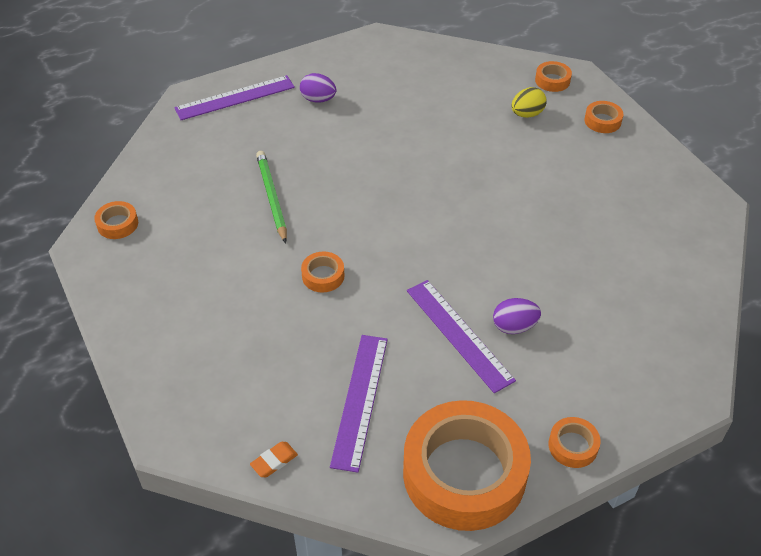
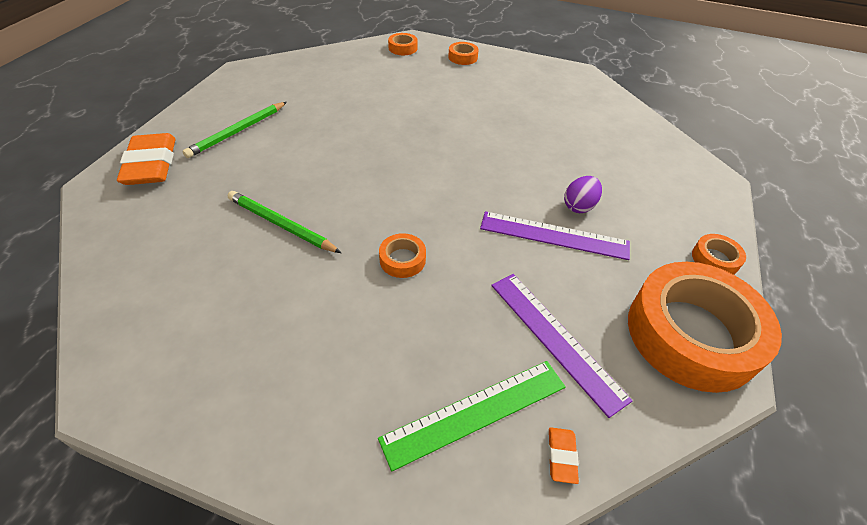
camera: 45 degrees left, 0 degrees up
orange tape [94,201,138,239] -> none
purple ruler [174,75,295,120] -> orange eraser [117,133,176,185]
purple egg [300,73,336,103] -> green pencil [182,102,287,158]
yellow egg [511,87,546,118] -> none
none -> green ruler [378,361,566,471]

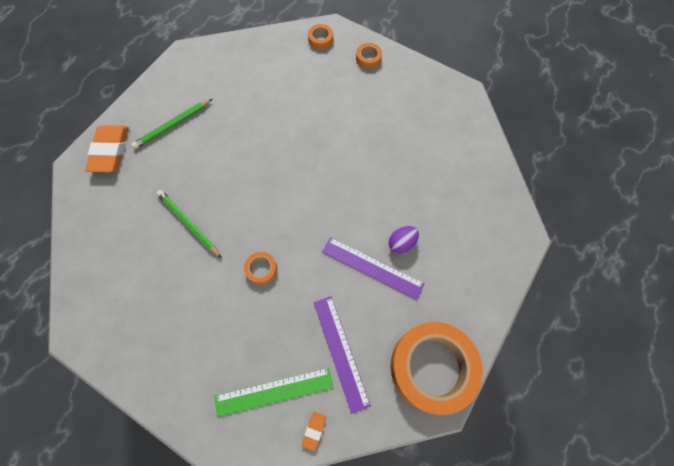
camera: 15 degrees right, 20 degrees up
orange tape [692,234,746,275] -> none

